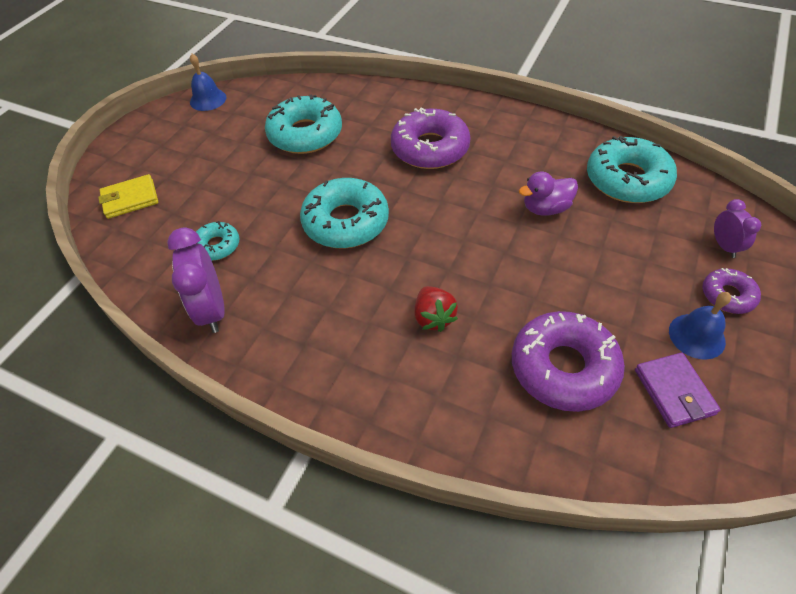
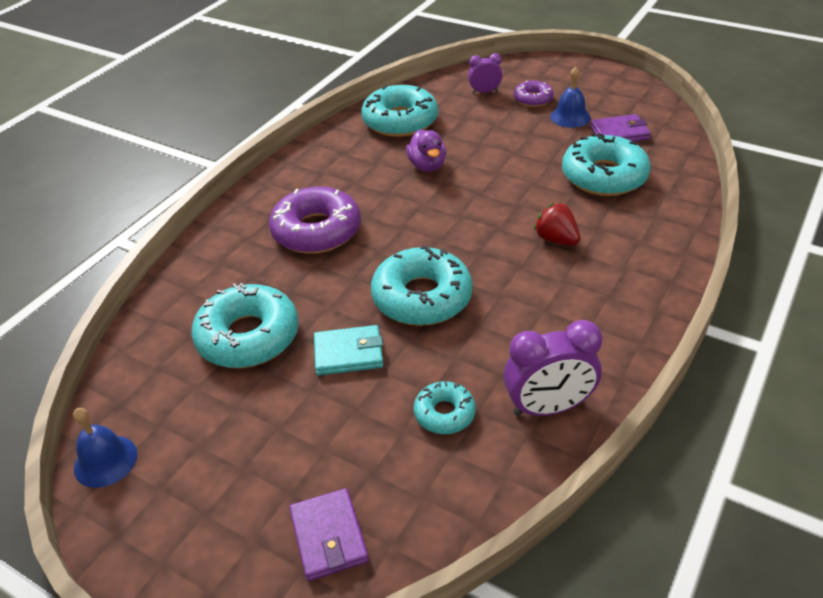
camera: 85 degrees left, 10 degrees down
yellow wallet [98,174,158,219] -> purple wallet [289,488,369,581]
red strawberry [414,286,458,332] -> red strawberry turned 120 degrees counterclockwise [534,202,580,246]
purple donut [512,311,625,412] -> turquoise donut [562,133,651,196]
none -> turquoise wallet [314,325,383,375]

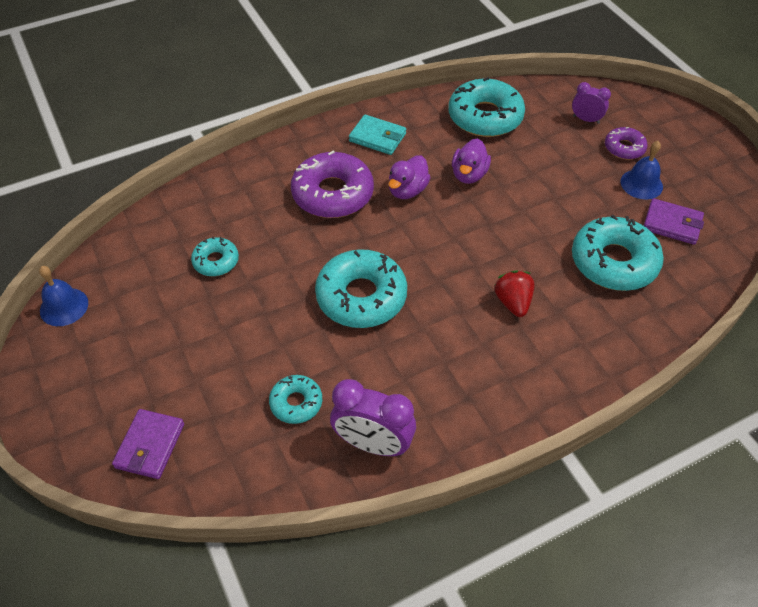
camera: 30 degrees right, 10 degrees up
turquoise donut [191,283,299,368] -> turquoise donut [191,237,239,276], size x0.53
turquoise wallet [314,325,383,375] -> turquoise wallet moved to [349,115,406,155]
none -> purple duck [388,155,431,199]

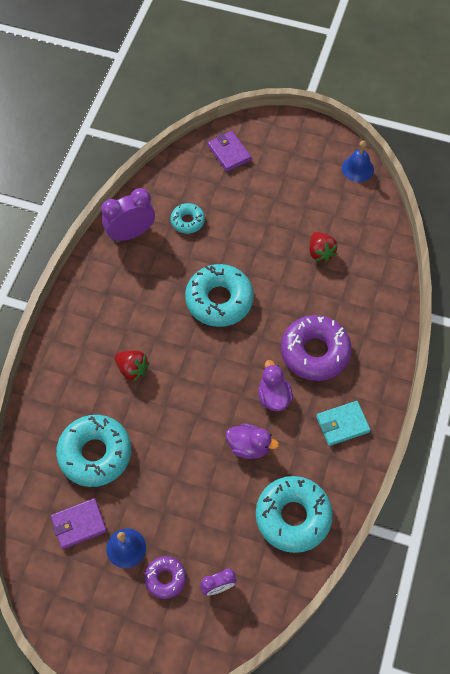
camera: 135 degrees right, 10 degrees up
turquoise donut [191,237,239,276] -> red strawberry [309,232,338,262]
purple duck [452,138,491,184] -> purple duck turned 135 degrees clockwise [226,423,279,459]

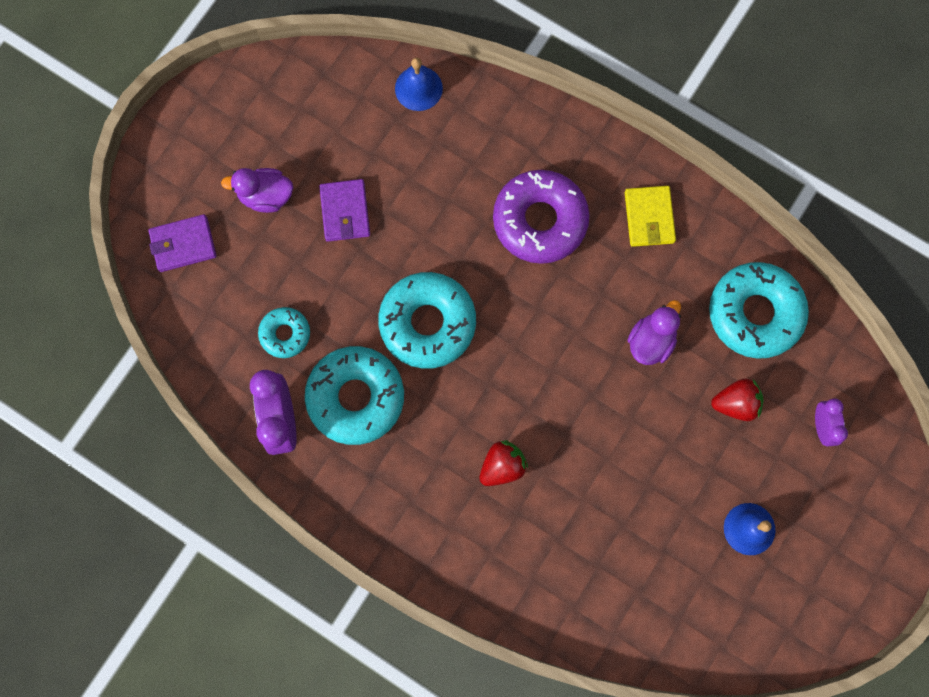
camera: 75 degrees left, 15 degrees up
purple wallet [51,498,107,549] -> purple wallet moved to [319,179,370,242]
turquoise donut [56,415,131,487] -> turquoise donut moved to [305,346,404,445]
purple donut [144,556,186,599] -> none
purple duck [258,360,293,411] -> purple duck moved to [221,168,293,213]
red strawberry [309,232,338,262] -> red strawberry moved to [711,378,764,421]
turquoise wallet [316,401,370,446] -> yellow wallet [625,186,676,247]
blue bell [342,140,374,182] -> blue bell moved to [395,58,443,111]

